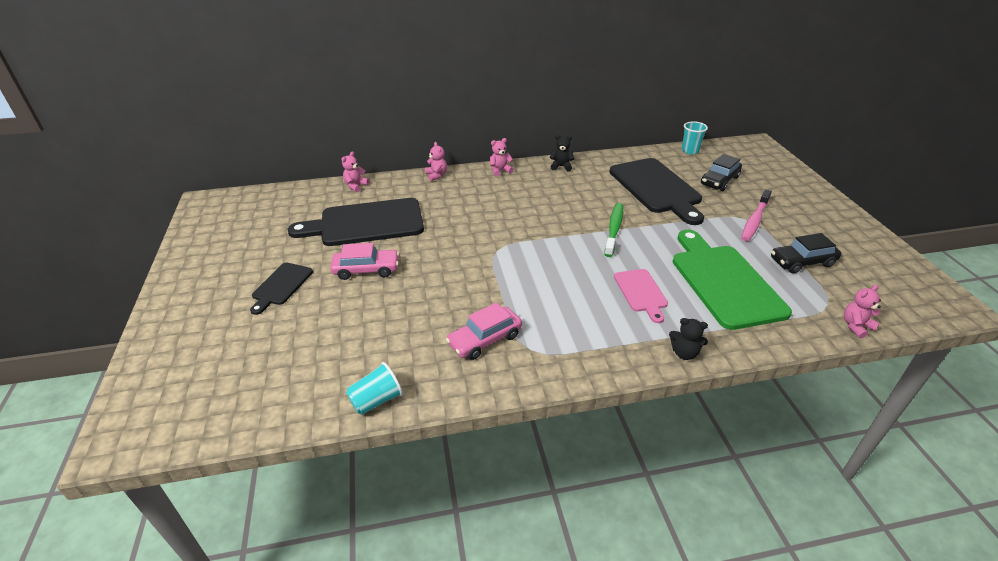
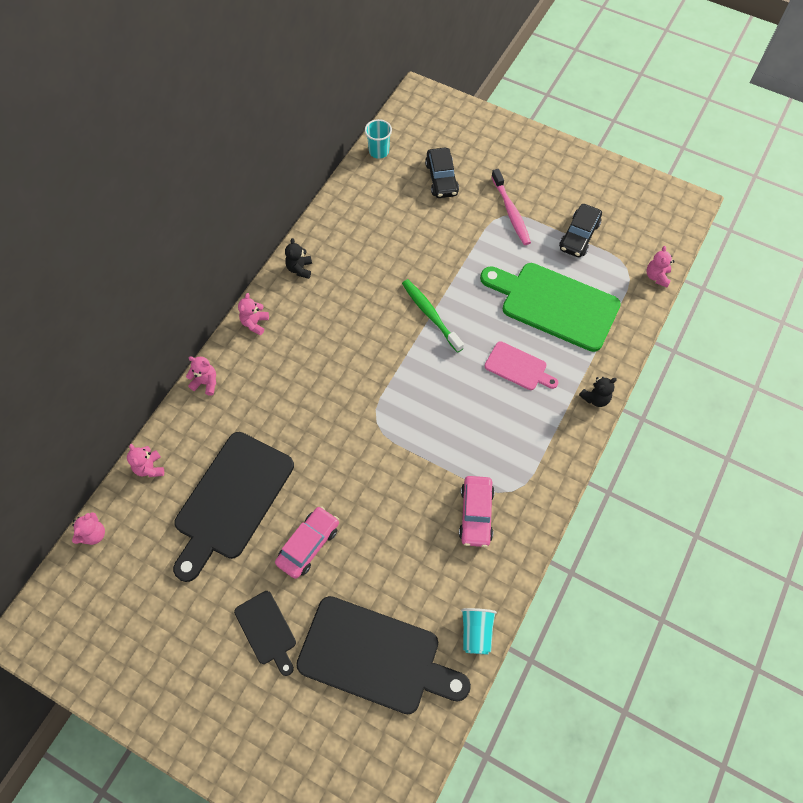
camera: 50 degrees left, 25 degrees up
black teddy bear [550,135,574,171] -> black teddy bear turned 45 degrees counterclockwise [285,238,312,279]
black cutting board [609,158,704,225] -> black cutting board moved to [296,596,471,714]
none -> pink teddy bear [72,512,105,545]

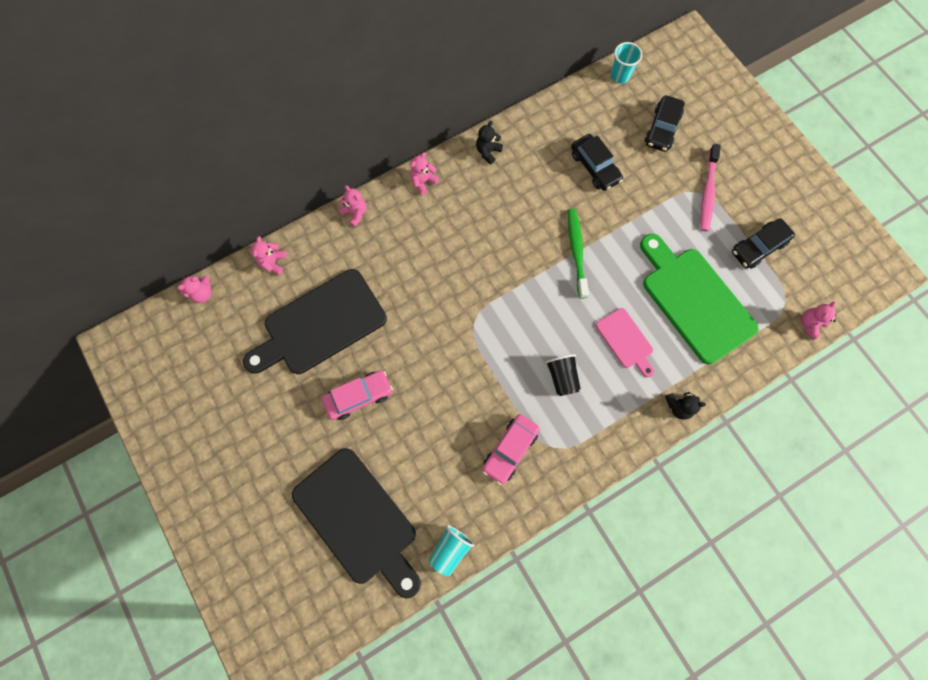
camera: 30 degrees right, 10 degrees up
black cutting board [234,591,296,676] -> none
none -> black cup [545,354,581,396]
none -> black car [571,134,623,191]

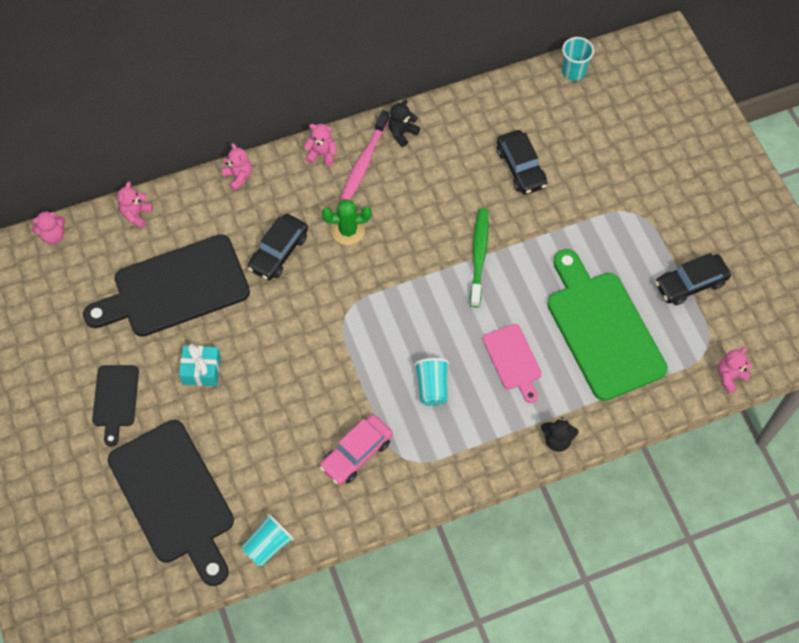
camera: 10 degrees right, 10 degrees down
pink car [322,370,393,420] -> turquoise gift [179,344,221,386]
pink teddy bear [410,152,439,195] -> pink teddy bear turned 45 degrees clockwise [304,124,337,166]
black cup [545,354,581,396] -> turquoise cup [414,358,449,406]
black car [645,95,685,152] -> black car moved to [248,214,308,281]
pink toothbrush [700,144,721,231] -> pink toothbrush moved to [341,110,390,200]
none -> black cutting board [92,365,139,447]
none -> green cactus [322,199,372,245]

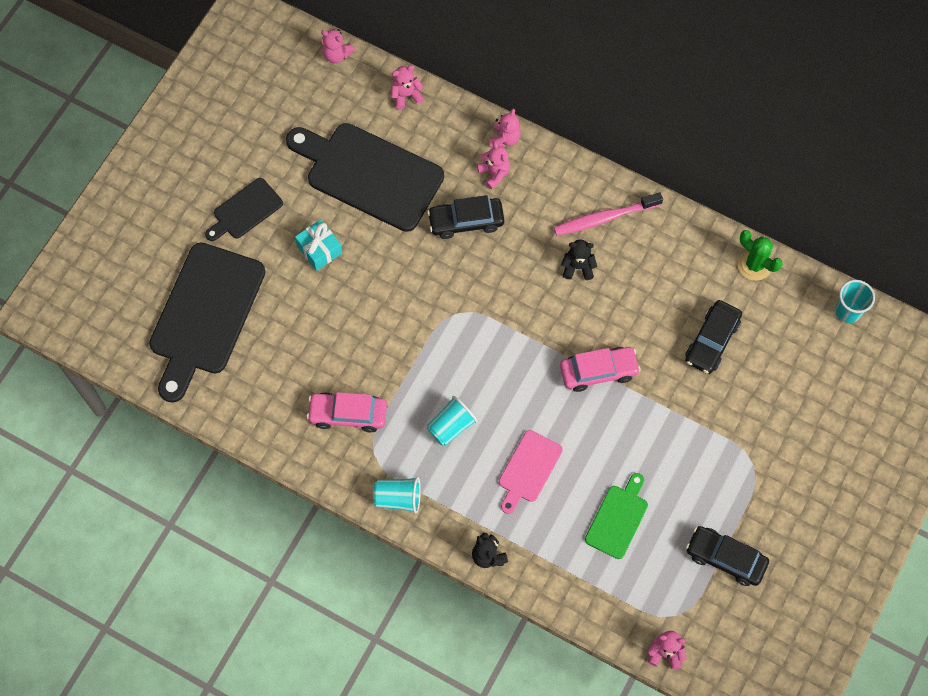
camera: 50 degrees right, 5 degrees up
turquoise cup [241,513,294,567] -> turquoise cup moved to [373,477,421,514]
pink teddy bear [304,124,337,166] -> pink teddy bear moved to [477,142,510,189]
green cactus [322,199,372,245] -> green cactus moved to [738,230,783,281]
black teddy bear [388,99,420,147] -> black teddy bear moved to [561,240,597,280]
green toothbrush [470,208,489,307] -> pink car [560,347,641,392]
green cutting board [547,249,668,401] -> green cutting board [585,473,648,559], size x0.51

